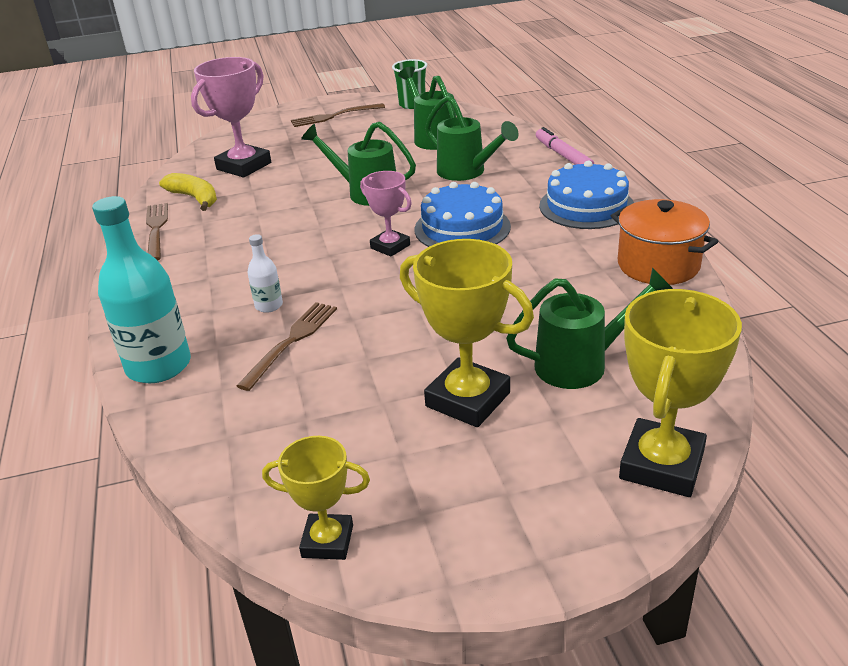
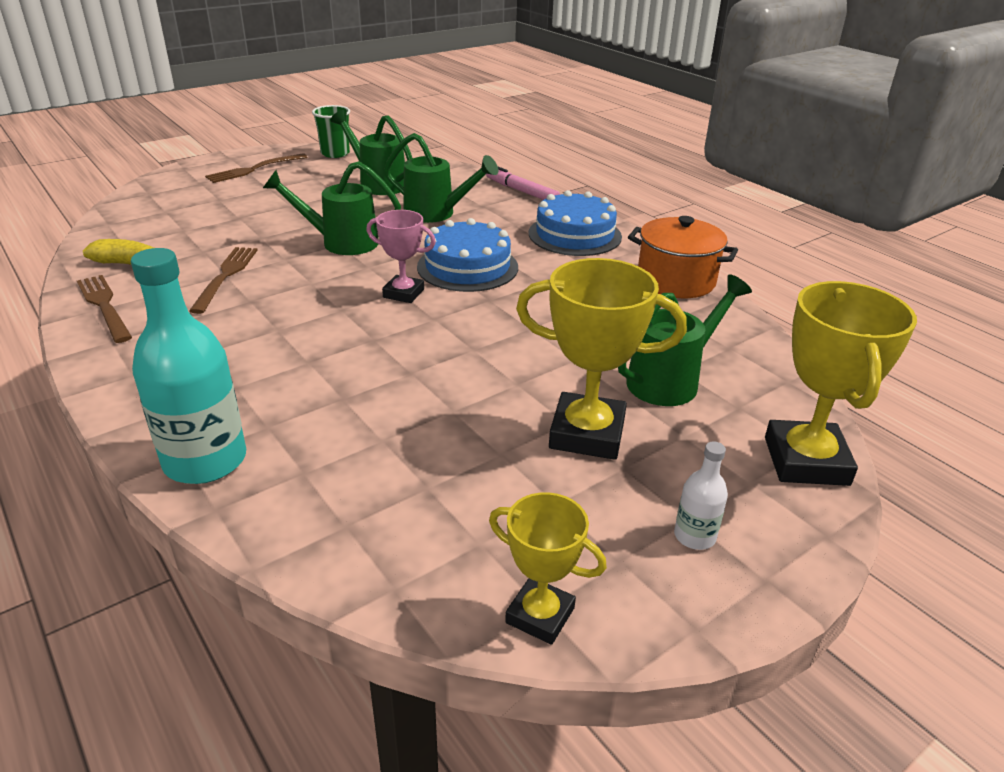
camera: 25 degrees left, 0 degrees up
pink trophy [191,57,271,177] -> none
brown fork [237,302,337,391] -> brown fork moved to [189,247,258,314]
white bottle [247,234,283,313] -> white bottle moved to [674,441,728,550]
yellow trophy [262,436,370,560] -> yellow trophy turned 45 degrees clockwise [489,492,607,645]

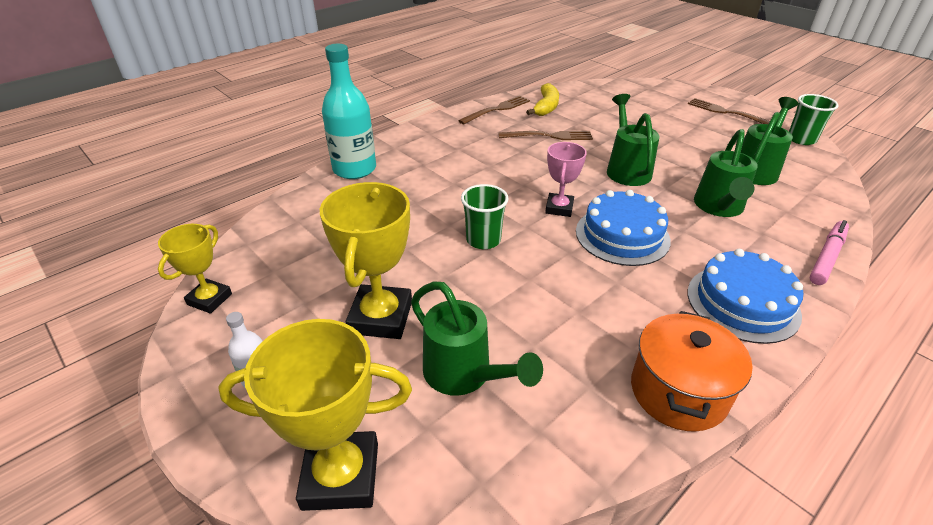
camera: 85 degrees right, 5 degrees up
none -> green cup [461,184,509,249]

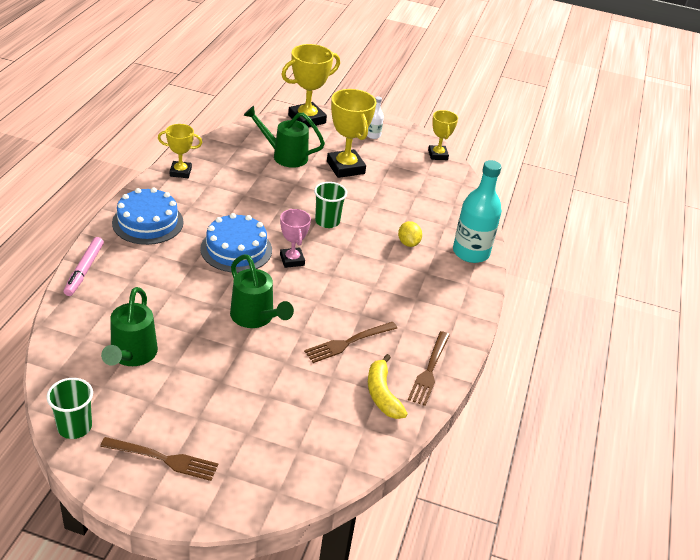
camera: 145 degrees right, 0 degrees up
orange pot [631,311,753,432] -> yellow trophy [158,124,202,178]
green watering can [694,129,758,217] -> none
none -> yellow lemon [398,221,422,247]

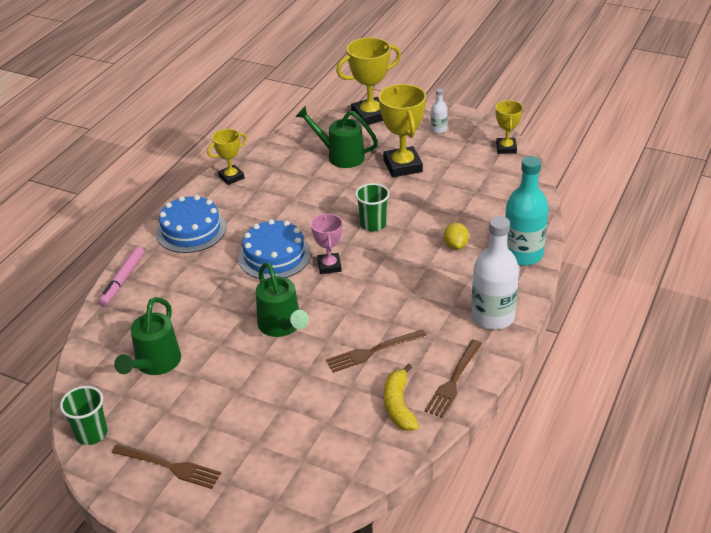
camera: 15 degrees right, 0 degrees up
yellow trophy [158,124,202,178] -> yellow trophy turned 45 degrees counterclockwise [207,129,247,185]
none -> white bottle [471,216,519,330]

